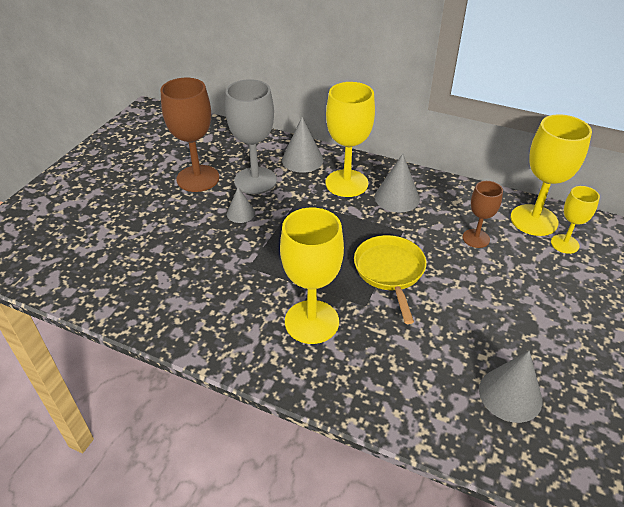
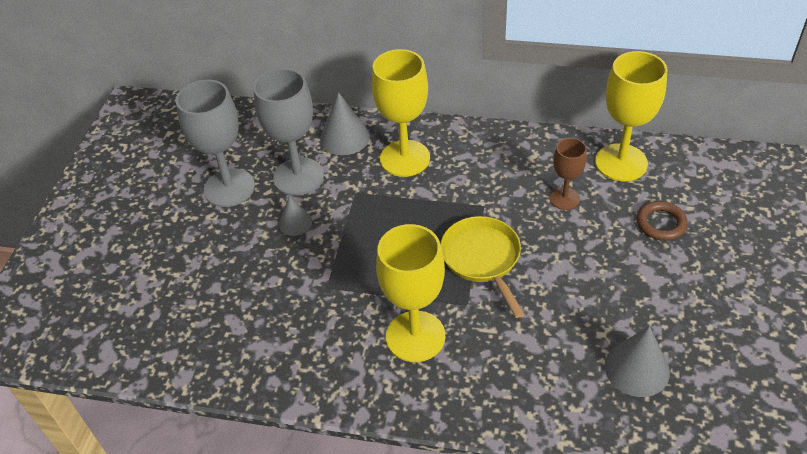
camera: 10 degrees left, 5 degrees up
brown goblet [160,78,219,192] -> grey goblet [176,80,255,207]
grey cone [375,154,420,213] -> none
yellow goblet [551,186,600,254] -> none
none -> brown ring [637,201,688,241]

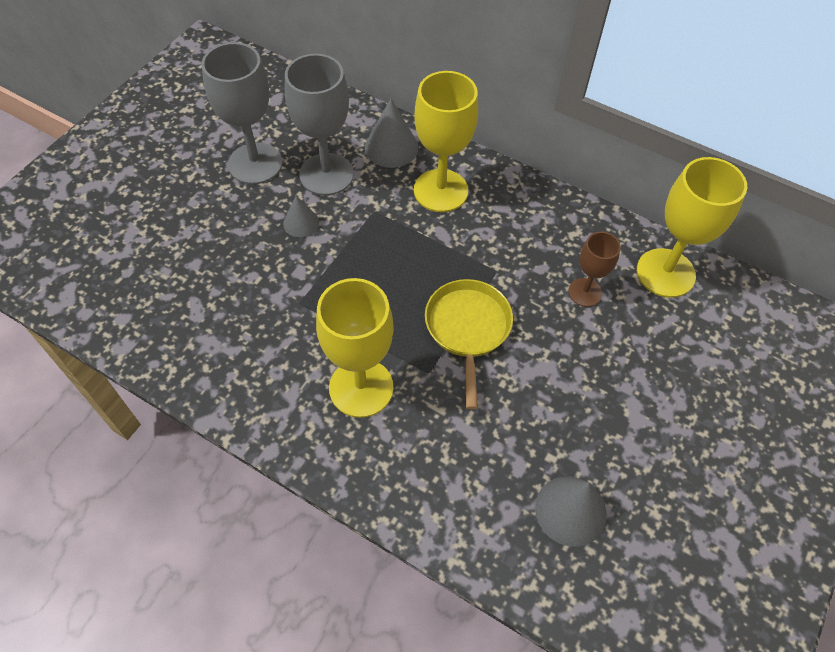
camera: 15 degrees right, 10 degrees up
brown ring [637,201,688,241] -> none

